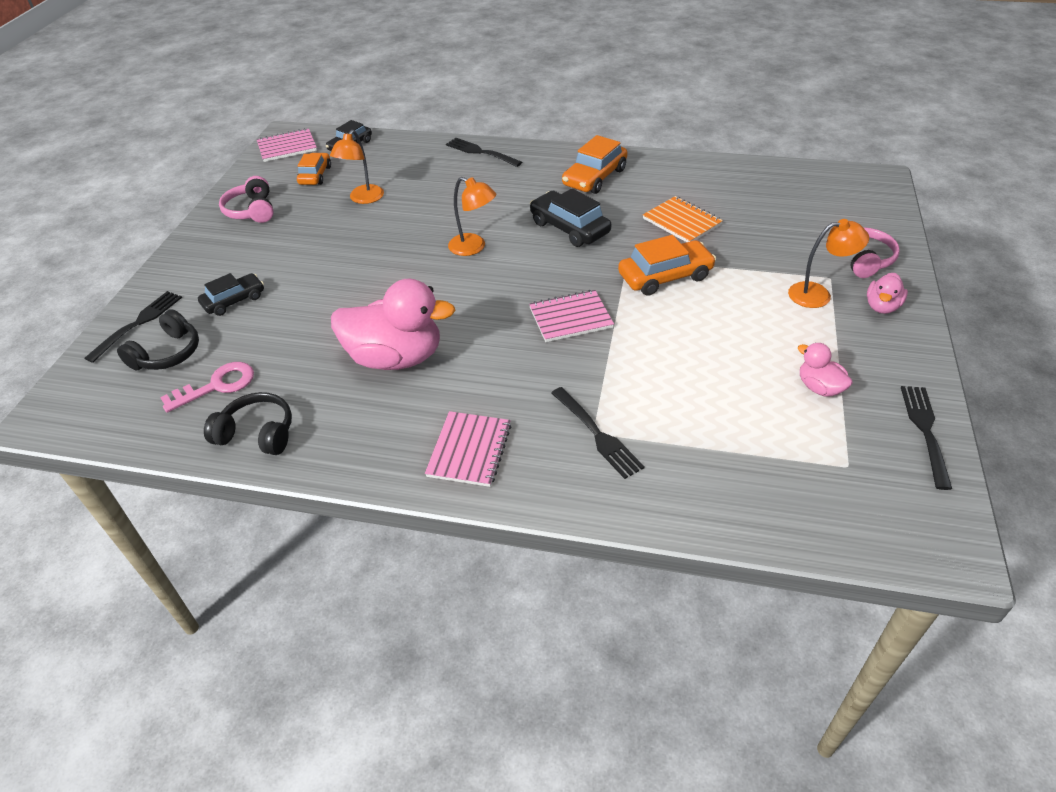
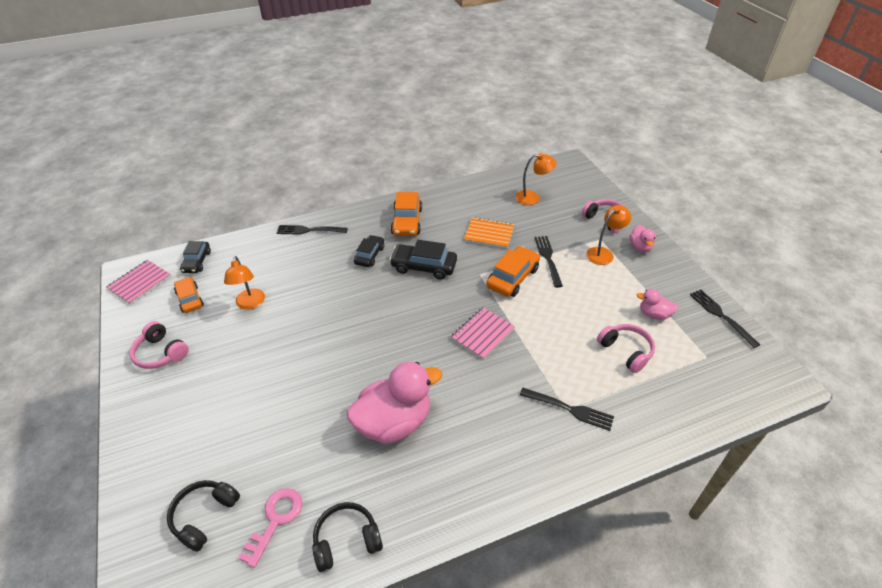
camera: 35 degrees left, 0 degrees up
black fork [84,291,182,363] -> black fork moved to [534,236,563,288]
black headphones [117,309,199,370] -> black headphones turned 150 degrees counterclockwise [167,480,240,552]
black car [198,273,264,316] -> black car moved to [354,235,384,267]
pink notebook [425,411,511,487] -> none
orange lamp [448,177,496,256] -> orange lamp moved to [515,153,557,205]
none -> pink headphones [597,324,655,373]

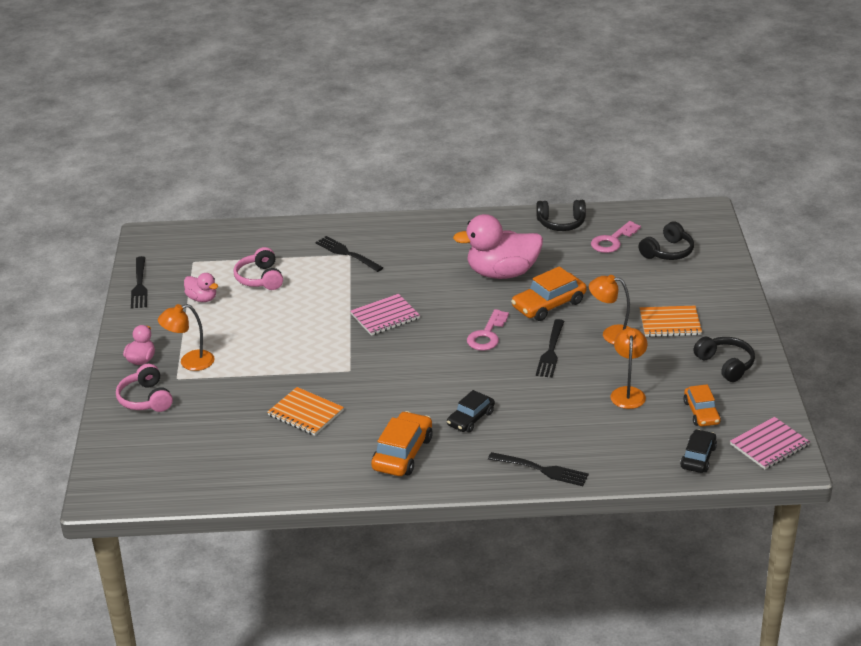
camera: 160 degrees left, 10 degrees down
pink headphones [129,321,189,369] -> black headphones [693,337,755,382]
black car [389,240,457,280] -> none
orange car [486,246,540,297] -> orange car moved to [511,266,587,321]
orange lamp [515,153,557,205] -> orange lamp moved to [589,275,630,344]
black fork [534,236,563,288] -> black fork moved to [536,319,564,378]
none -> pink key [467,309,509,351]
none -> orange notebook [640,306,702,337]

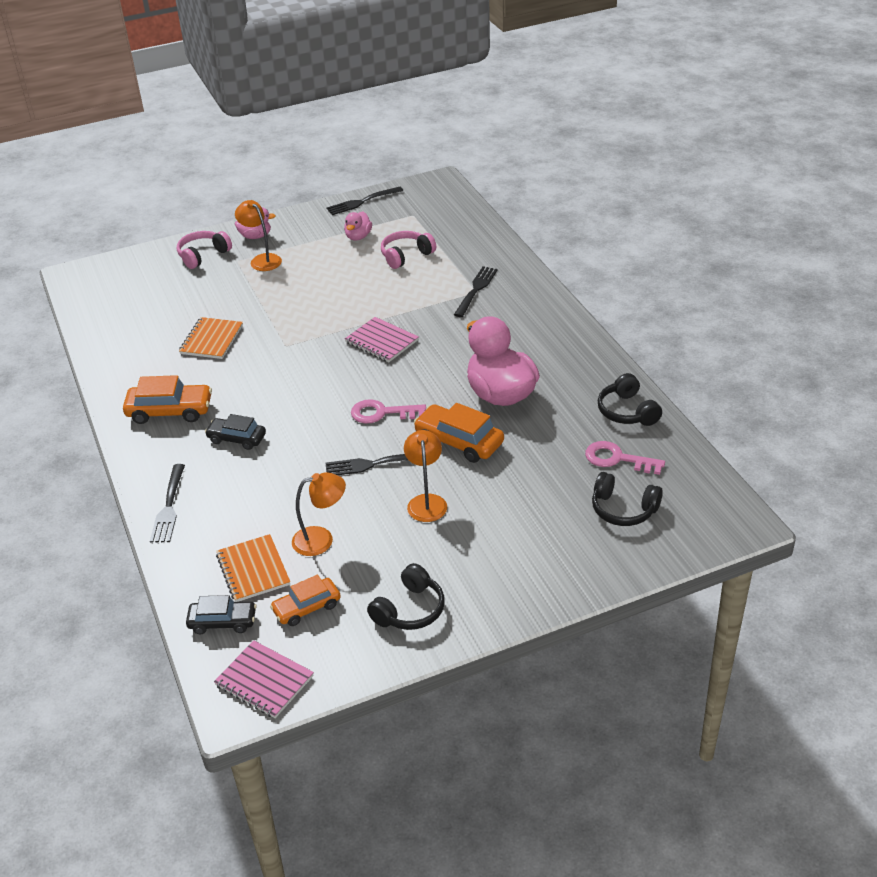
camera: 70 degrees right, 5 degrees up
orange notebook [640,306,702,337] -> orange notebook moved to [216,534,290,602]

